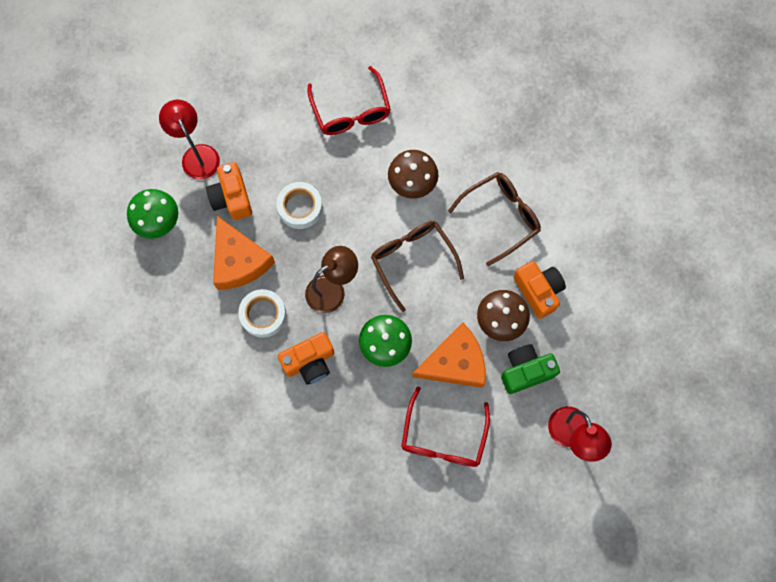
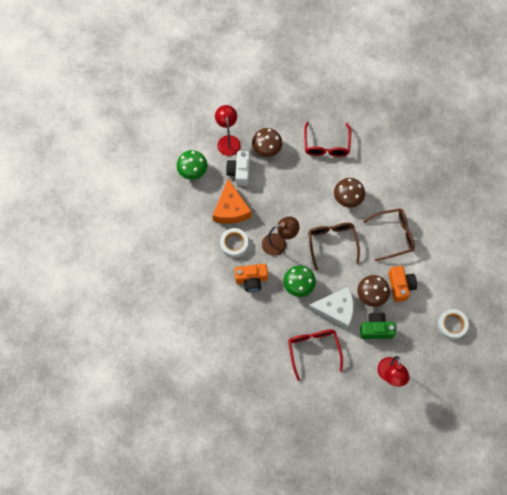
camera: 20 degrees right, 5 degrees down
orange camera [206,162,252,220] -> white camera [226,151,250,186]
white tape [277,182,323,229] -> white tape moved to [437,309,469,340]
red glasses [401,387,490,467] -> red glasses turned 135 degrees clockwise [288,329,343,381]
orange cheese [412,322,486,388] -> white cheese [308,286,354,329]
none -> brown mushroom [252,128,282,157]

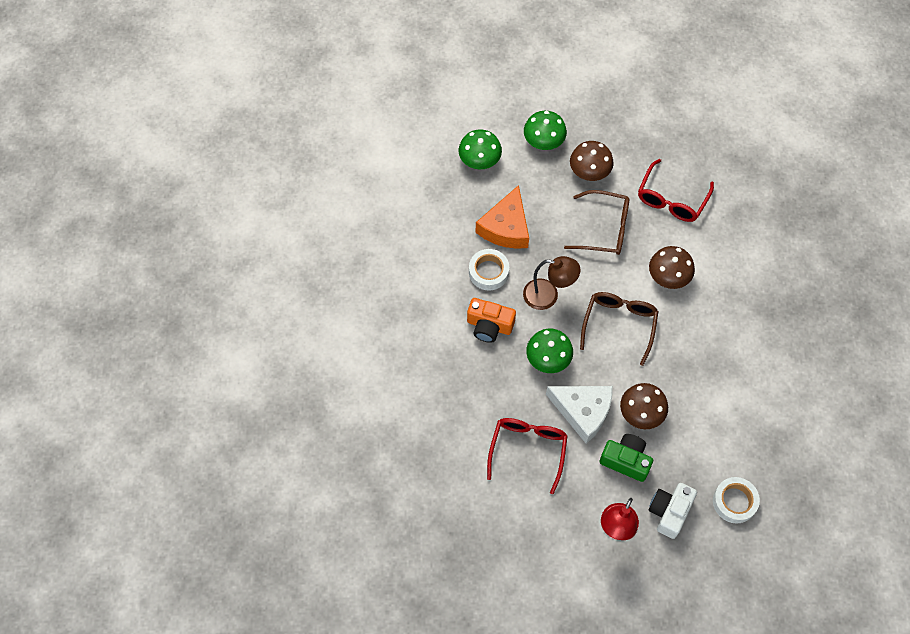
camera: 25 degrees right, 5 degrees down
red lamp [215,105,241,156] -> green mushroom [524,111,567,150]
white camera [226,151,250,186] -> white camera moved to [649,483,697,539]
brown glasses [363,208,415,261] -> brown glasses moved to [564,190,629,255]
orange camera [388,266,417,302] -> none

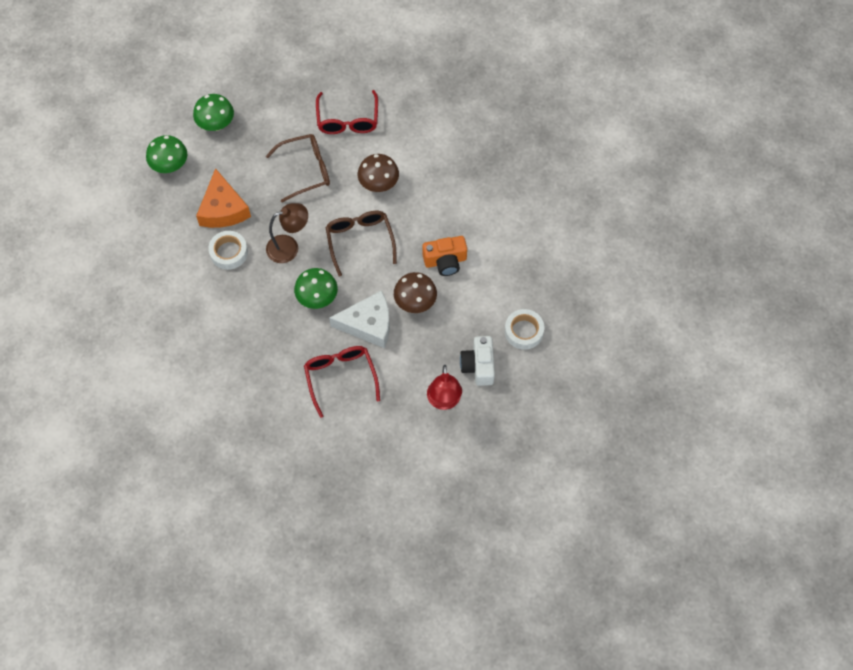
camera: 30 degrees left, 0 degrees up
orange camera [467,298,516,343] -> orange camera moved to [423,236,467,276]
brown mushroom [570,141,614,181] -> none
green camera [599,434,653,482] -> none

